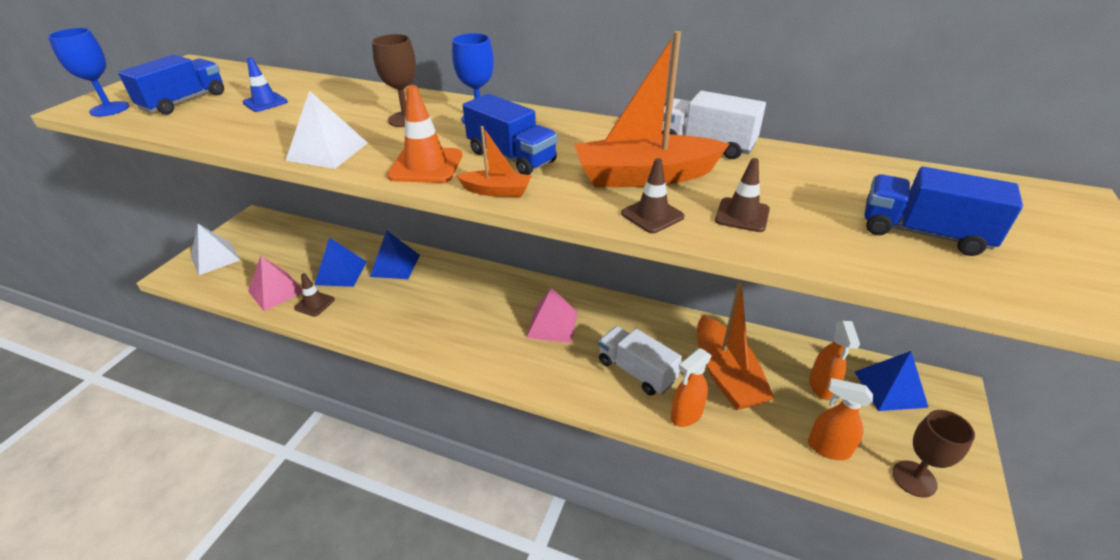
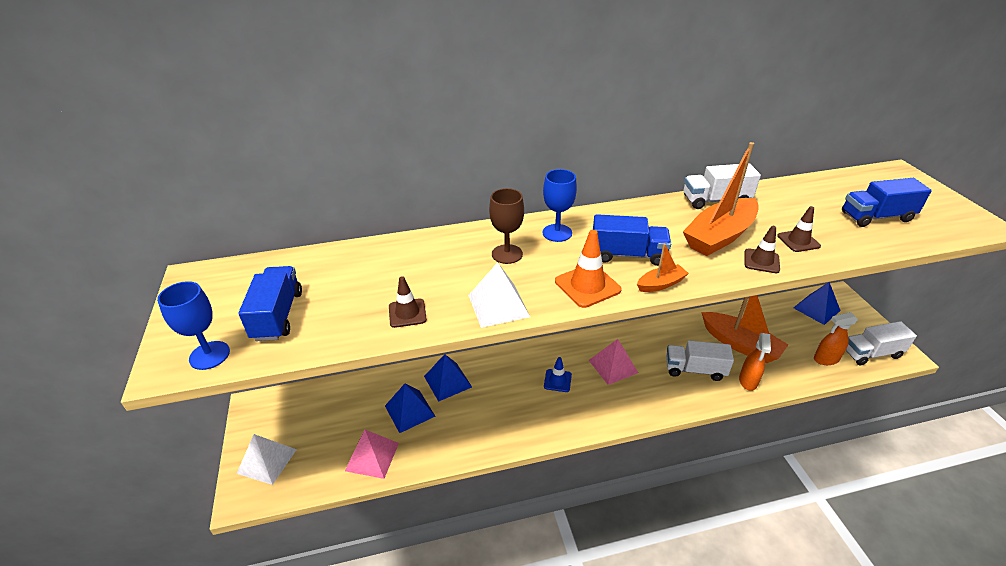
camera: 35 degrees left, 0 degrees up
blue traffic cone [242,57,288,112] -> blue traffic cone moved to [544,357,572,392]
brown traffic cone [294,273,335,317] -> brown traffic cone moved to [389,276,427,328]
orange spray bottle [809,321,860,400] -> none
brown goblet [893,410,975,498] -> white truck [846,321,917,365]

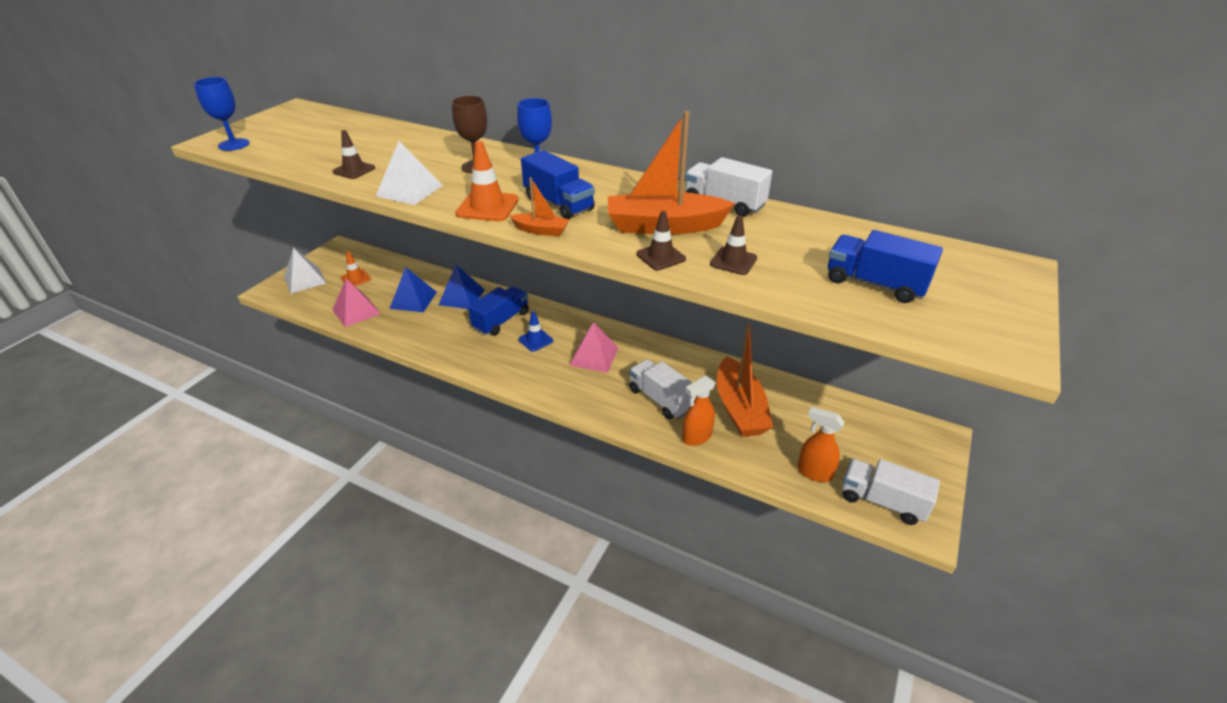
camera: 40 degrees right, 0 degrees up
blue truck [238,266,302,341] -> blue truck moved to [468,286,529,336]
blue pyramid [793,282,841,325] -> none
none -> orange traffic cone [340,252,371,286]

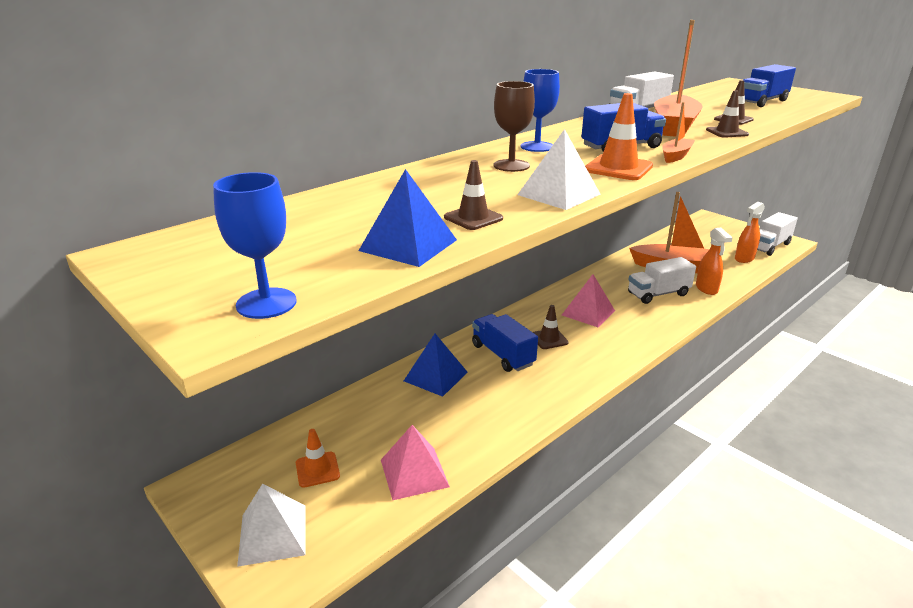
camera: 70 degrees left, 10 degrees down
blue pyramid [389,267,437,312] -> blue pyramid moved to [359,169,457,267]
blue traffic cone [519,311,553,352] -> brown traffic cone [533,305,568,349]

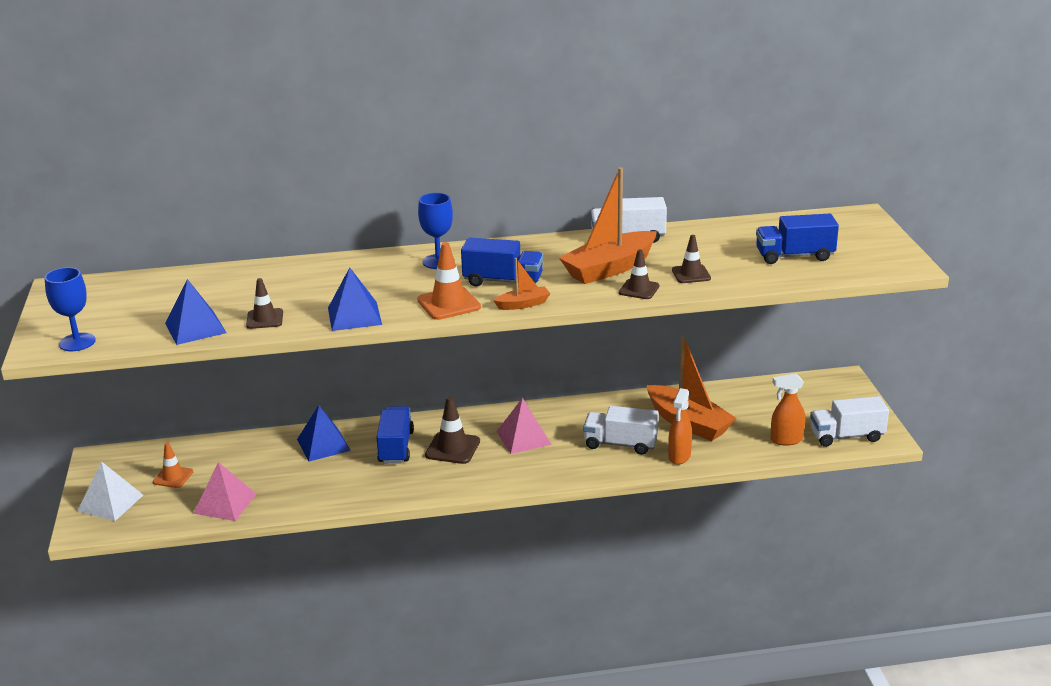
camera: 35 degrees right, 0 degrees up
brown goblet [493,81,535,172] -> none
white pyramid [517,129,601,210] -> blue pyramid [328,268,382,331]
brown traffic cone [533,305,568,349] -> brown traffic cone [425,397,480,464], size x1.50

